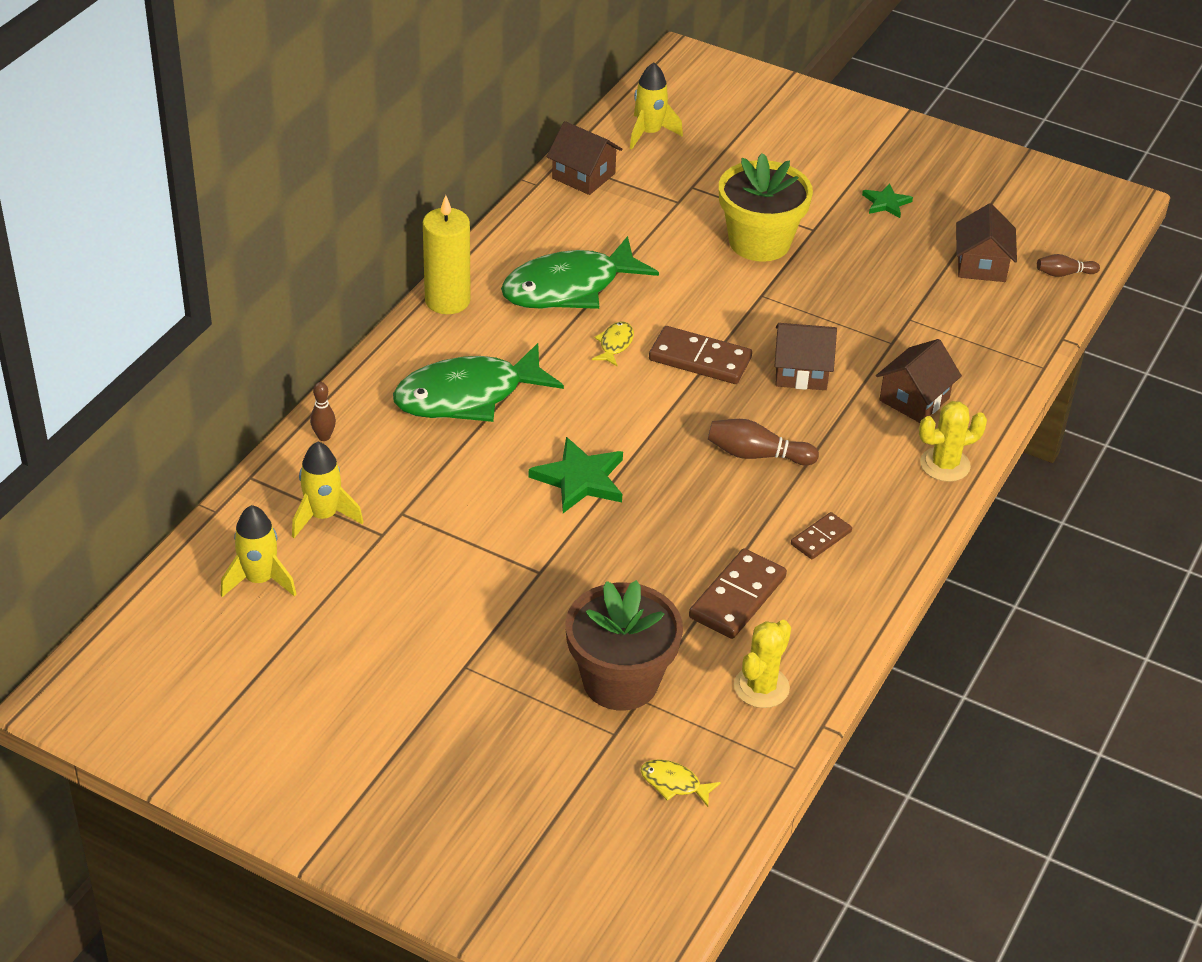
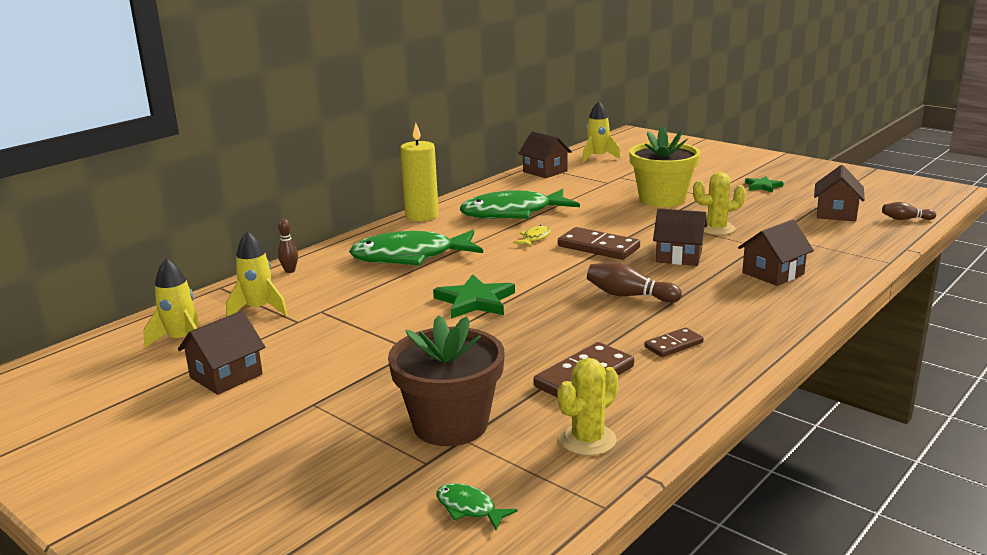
camera: 15 degrees right, 20 degrees down
yellow fish [641,759,721,807] -> green fish [436,483,518,530]
yellow cactus [919,401,987,482] -> yellow cactus moved to [693,172,746,235]
none -> brown house [178,311,265,395]

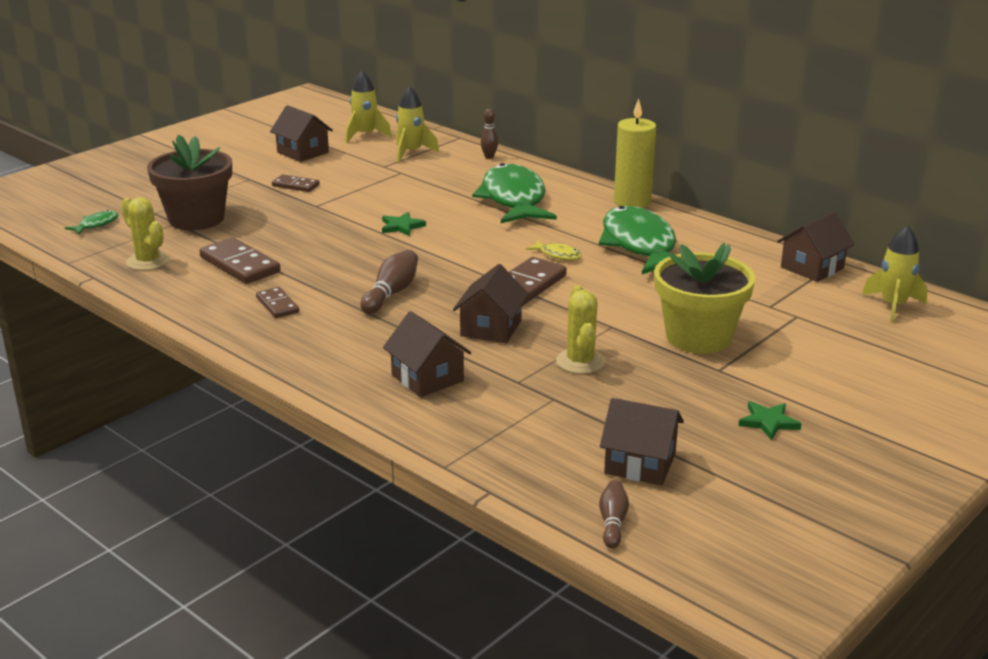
camera: 90 degrees right, 5 degrees up
green star [433,274,515,319] -> green star [382,212,426,236], size x0.59
none -> brown domino [272,174,320,192]

